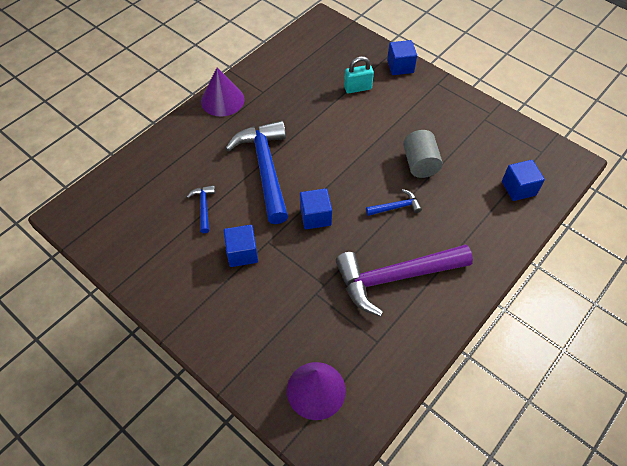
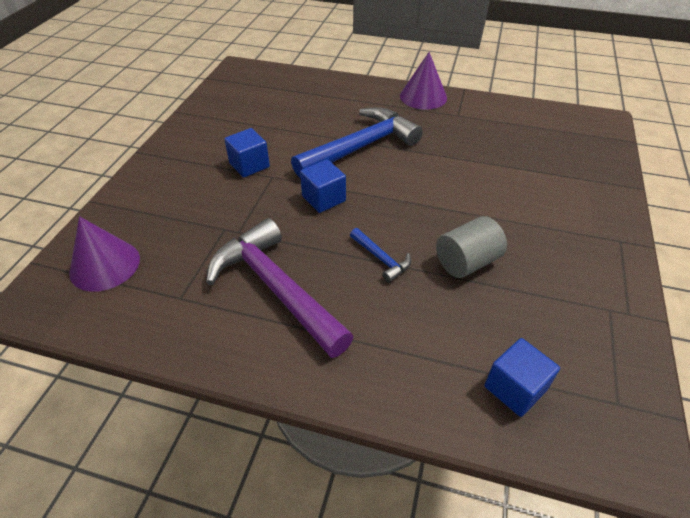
camera: 65 degrees right, 10 degrees down
blue hammer [187,185,215,233] -> none
turquoise padlock [344,56,374,93] -> none
blue cube [387,40,417,75] -> none

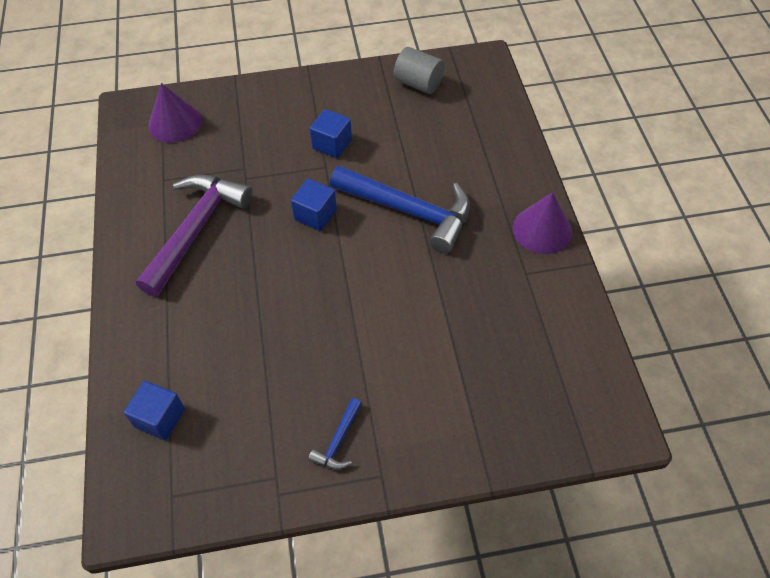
camera: 65 degrees right, 10 degrees up
blue hammer [350,228,411,283] -> blue hammer moved to [308,398,362,470]
grey cylinder [436,216,507,278] -> grey cylinder moved to [394,47,445,94]

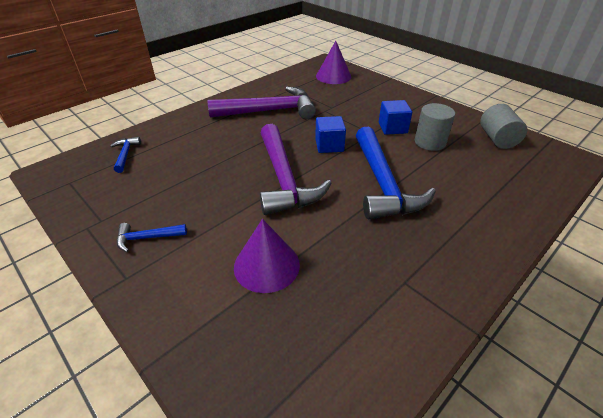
camera: 55 degrees right, 15 degrees down
blue cube [124,381,185,440] -> blue hammer [110,137,141,173]
purple cone [513,192,572,254] -> purple cone moved to [234,219,300,293]
none -> purple hammer [260,124,331,215]
none -> grey cylinder [415,103,455,151]

